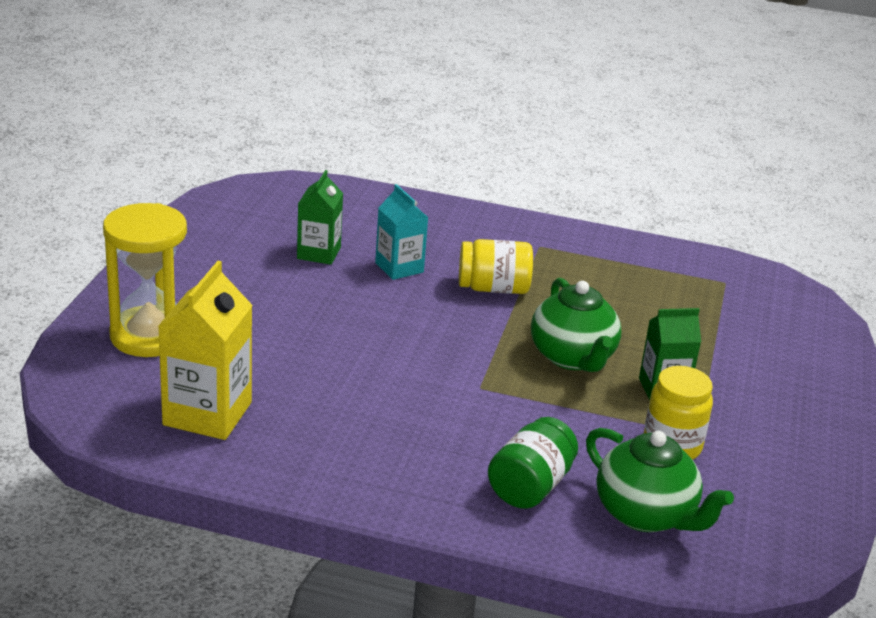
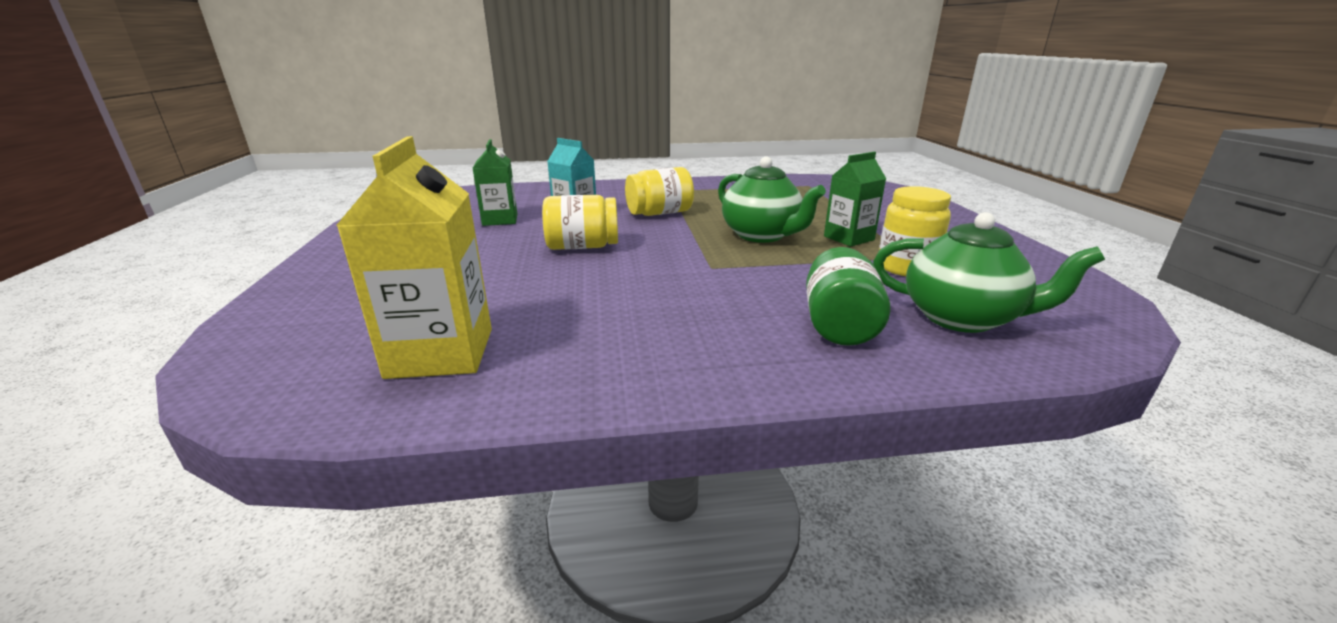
camera: 20 degrees left, 5 degrees down
yellow hourglass [103,203,187,357] -> none
none -> yellow jar [542,195,618,250]

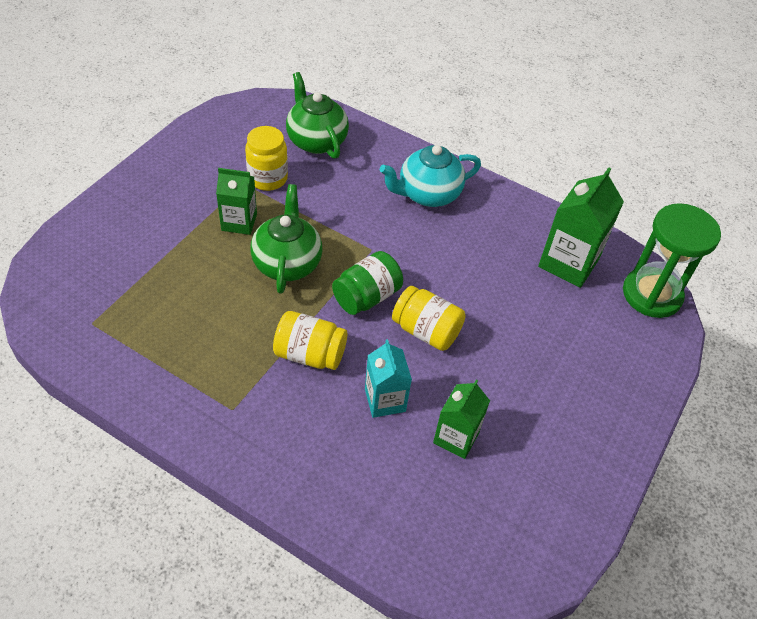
camera: 145 degrees left, 25 degrees up
yellow carton [336,136,492,379] -> green carton [538,167,624,288]
green jar [806,247,891,346] -> green jar moved to [332,251,403,315]
none -> turquoise teapot [380,145,481,207]
none -> green hourglass [623,203,721,318]

